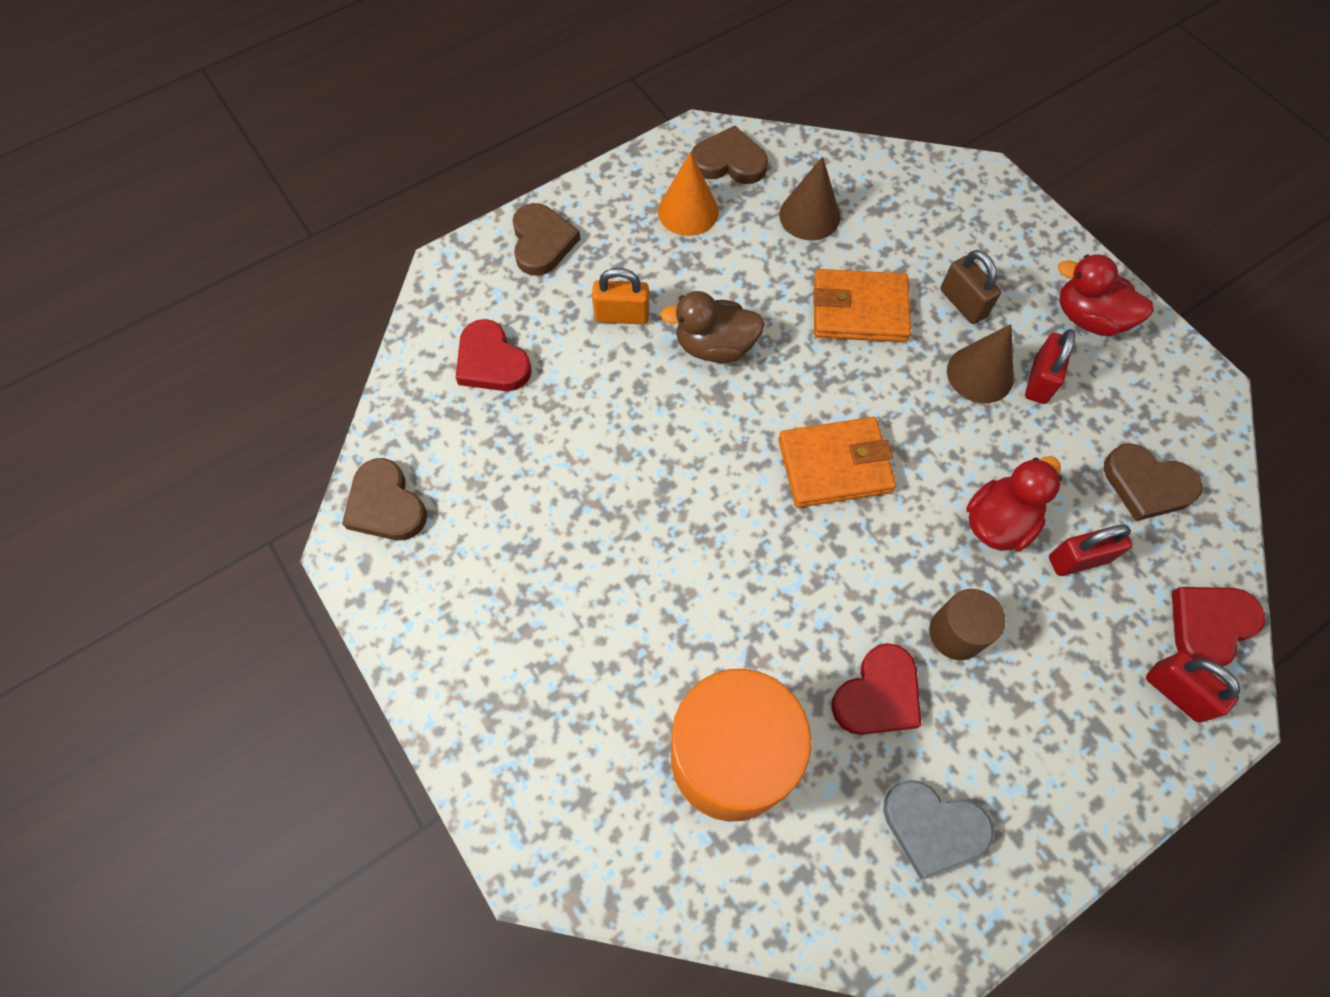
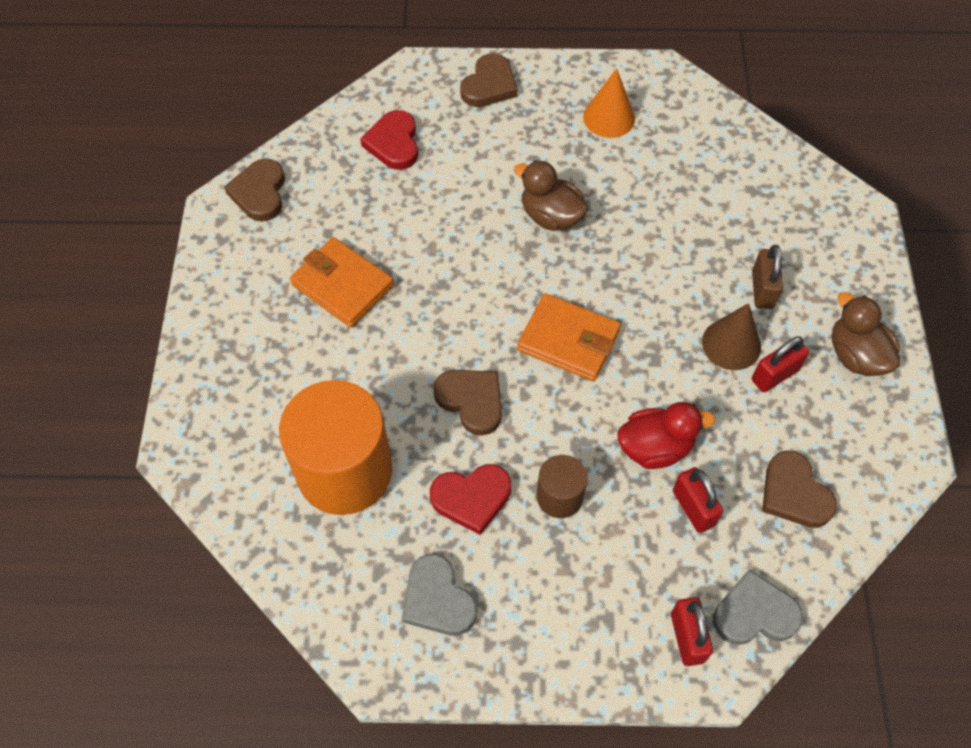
camera: 35 degrees right, 5 degrees down
orange padlock [592,268,650,324] -> none
brown heart [691,126,768,184] -> brown heart moved to [433,370,502,436]
brown cone [779,156,840,240] -> none
orange wallet [814,269,911,342] -> orange wallet moved to [290,237,394,327]
red padlock [1049,525,1132,576] -> red padlock turned 45 degrees clockwise [673,467,723,533]
red duck [1058,254,1154,336] -> brown duck [832,292,900,376]
red heart [1172,587,1265,667] -> grey heart [713,569,803,645]

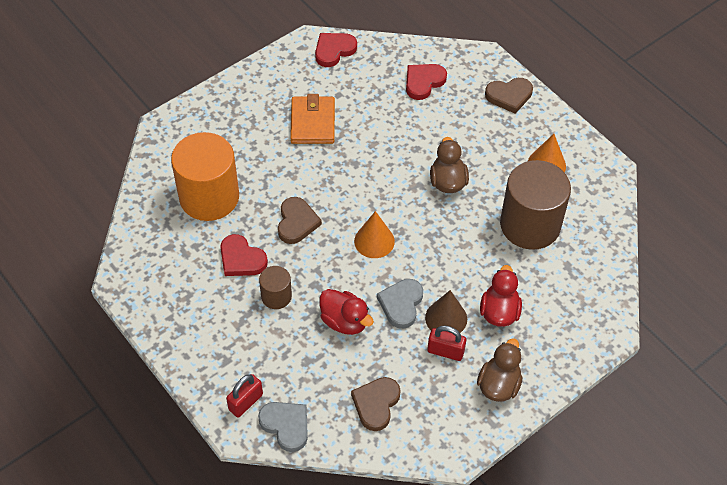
camera: 50 degrees right, 5 degrees down
brown heart [224,159,285,222] -> red heart [315,33,357,67]
grey heart [402,554,477,635] -> grey heart moved to [377,279,423,329]
orange wallet [517,293,621,381] -> orange cone [354,211,395,258]
red padlock [673,467,723,533] -> none
brown padlock [752,245,783,309] -> red duck [480,265,522,327]
none -> brown cylinder [500,160,571,250]

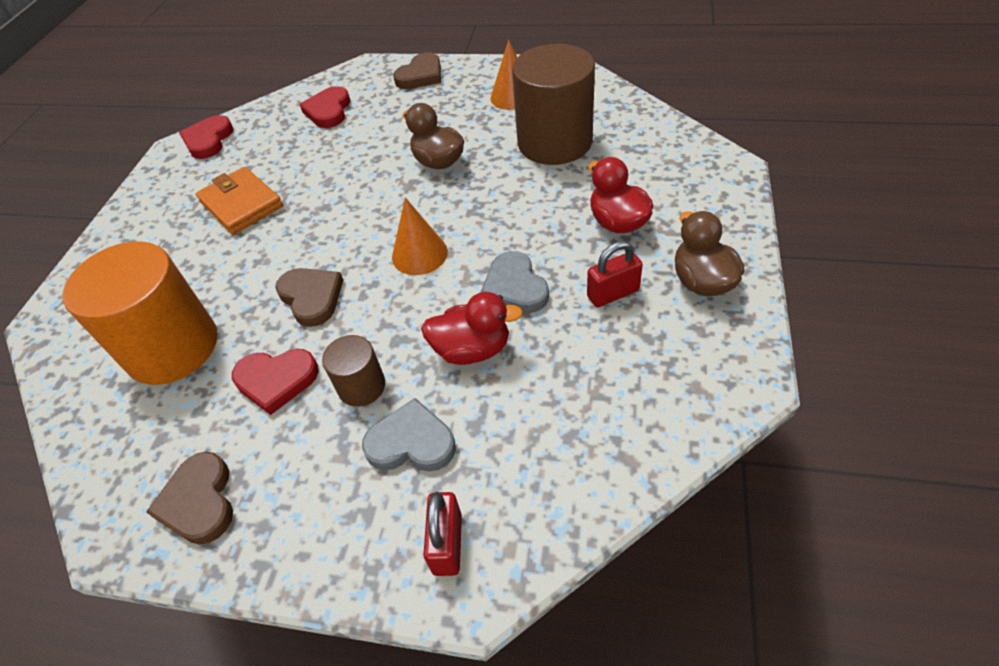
camera: 35 degrees left, 5 degrees down
grey heart [258,402,308,452] -> grey heart moved to [362,398,456,472]
brown heart [351,377,401,431] -> brown heart moved to [146,451,233,545]
brown cone [425,290,467,333] -> none

